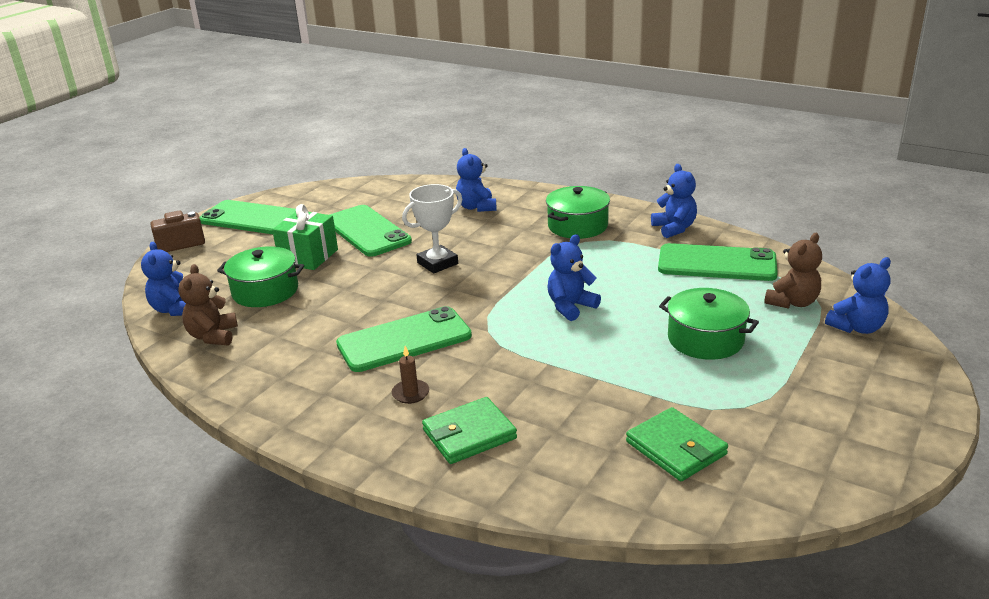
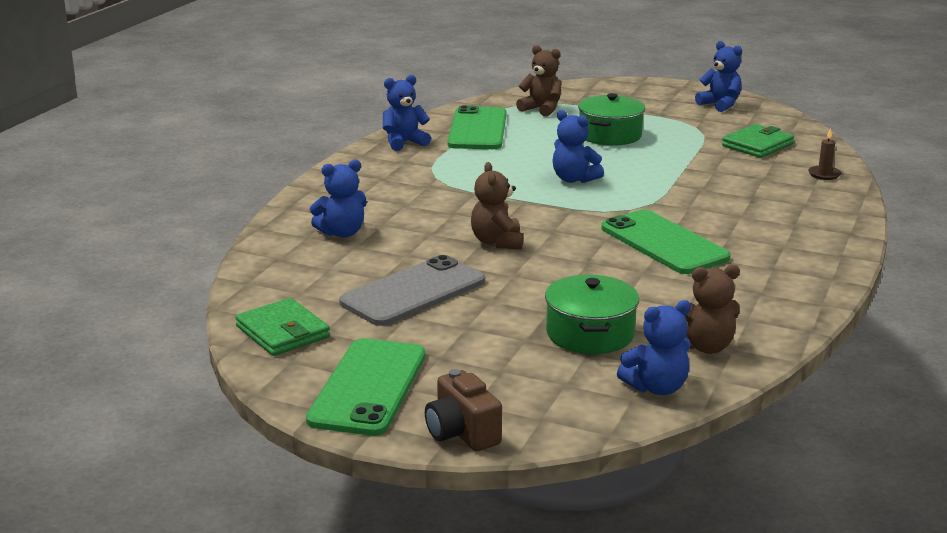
camera: 100 degrees left, 5 degrees down
green gift [272,204,338,270] -> none
green phone [329,205,412,257] -> grey phone [339,255,485,326]
brown candle [392,346,429,404] -> brown candle moved to [808,128,841,180]
white trophy [402,184,462,273] -> brown teddy bear [471,162,523,249]
green wallet [422,397,517,464] -> green wallet moved to [235,298,330,356]
green pot [546,186,610,239] -> none
blue teddy bear [825,257,891,334] -> blue teddy bear moved to [695,41,742,112]

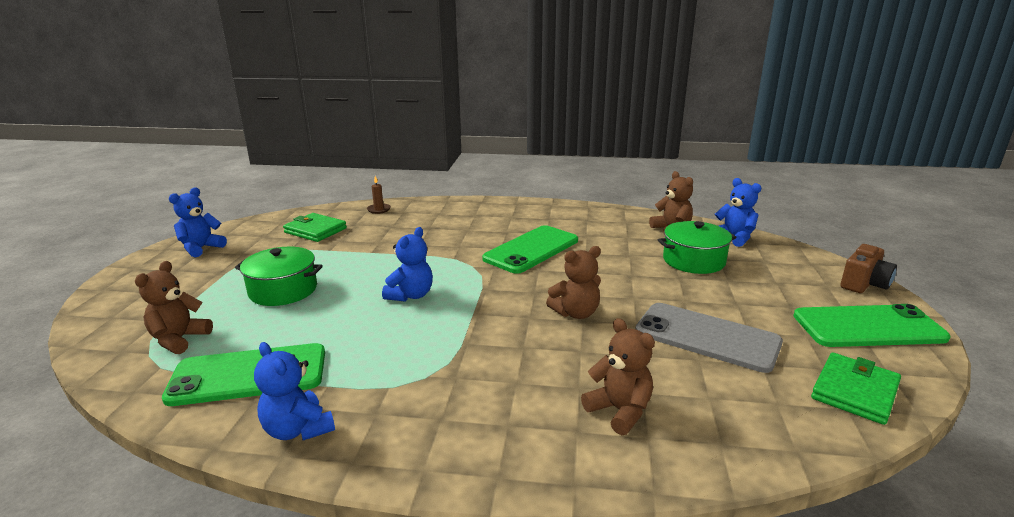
camera: 105 degrees left, 0 degrees up
blue teddy bear [310,160,367,238] -> brown teddy bear [581,318,655,435]

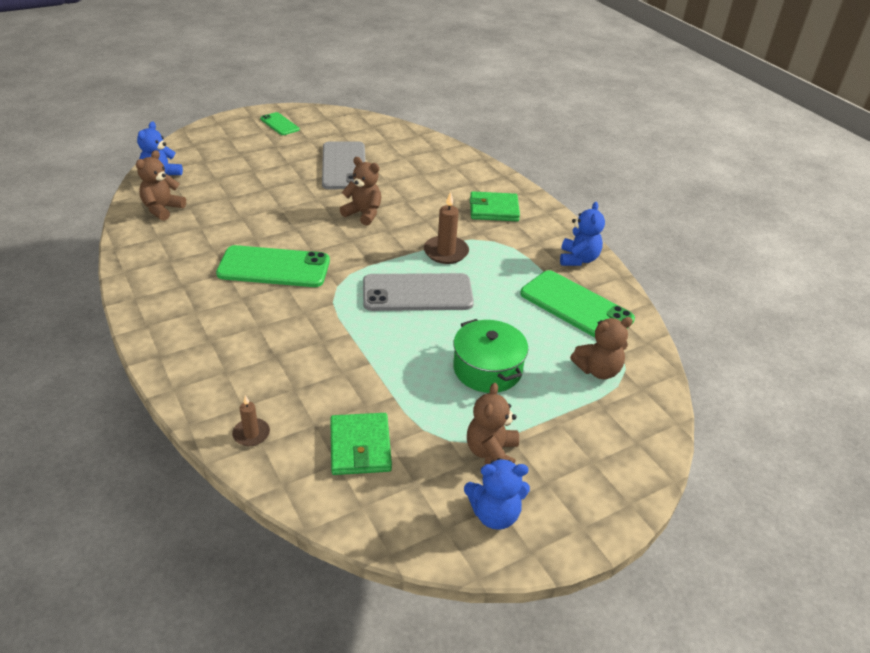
camera: 130 degrees left, 15 degrees up
blue teddy bear [382,227,433,302] -> grey phone [363,273,474,311]
brown teddy bear [581,318,655,435] -> brown teddy bear moved to [467,383,519,465]
green pot [658,221,736,274] -> none
green phone [793,304,950,347] -> green phone [260,112,300,135], size x0.54
green wallet [811,352,901,425] -> green wallet moved to [470,191,520,221]
brown camera [841,244,897,293] -> none
none -> brown candle [424,192,469,264]

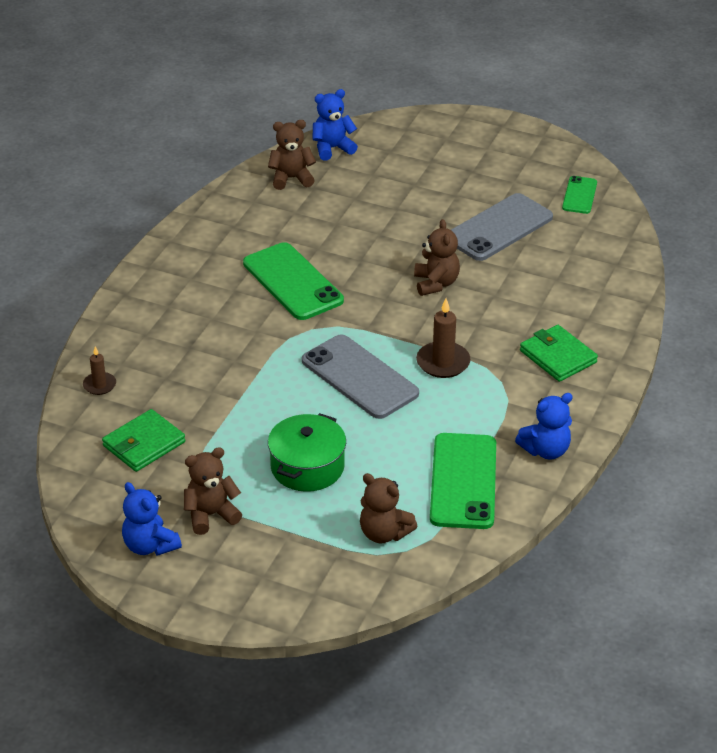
camera: 55 degrees right, 0 degrees up
green phone [260,112,300,135] -> green phone moved to [562,176,597,214]

